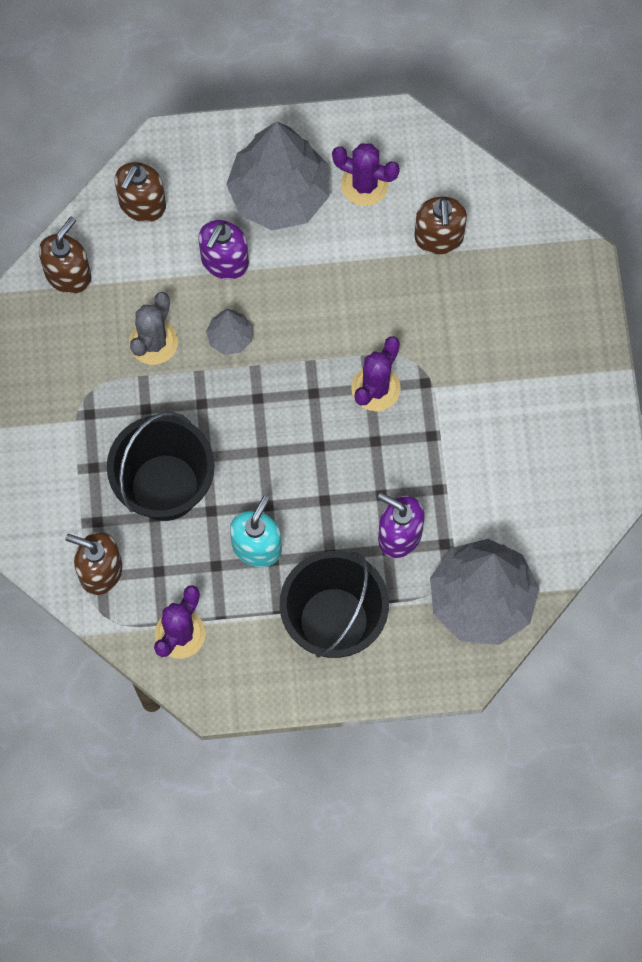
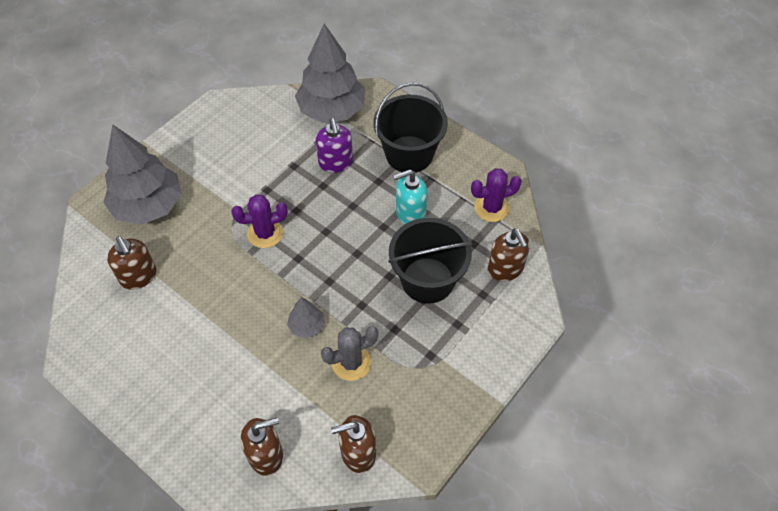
camera: 135 degrees left, 15 degrees down
purple soap dispenser [198,220,249,280] -> none
grey tree [226,121,330,230] -> grey tree moved to [103,124,182,225]
purple cactus [332,143,400,206] -> none
brown soap dispenser [414,197,467,254] -> brown soap dispenser turned 105 degrees clockwise [107,236,157,290]

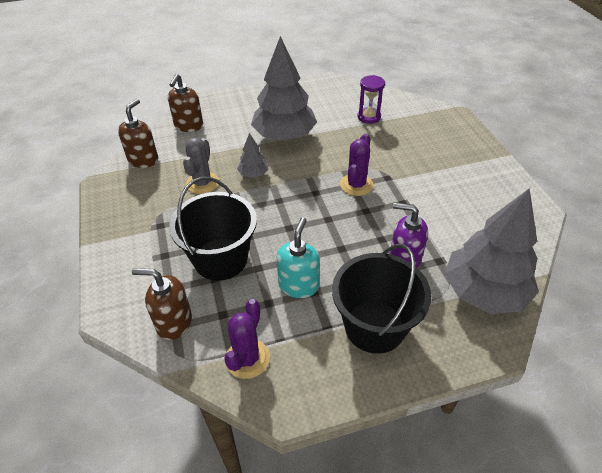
camera: 125 degrees right, 10 degrees down
grey tree [103,124,182,225] -> grey tree moved to [251,36,317,140]
brown soap dispenser [107,236,157,290] -> purple hourglass [357,75,385,124]

